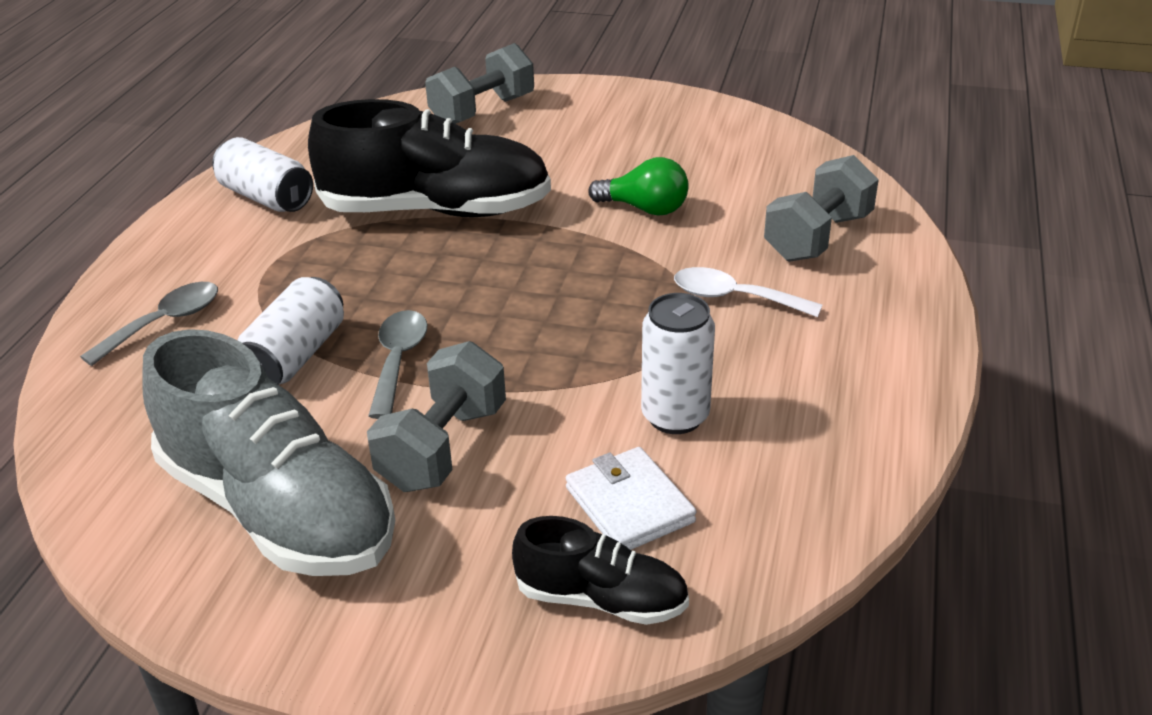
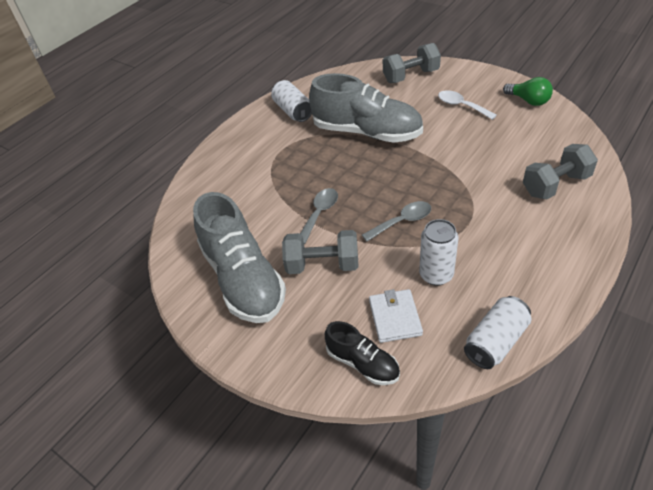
camera: 25 degrees right, 10 degrees up
grey spoon [80,282,218,366] -> grey spoon moved to [362,201,431,242]
white can [238,277,344,385] -> white can moved to [464,296,531,369]
black shoe [308,99,551,217] -> grey shoe [309,73,423,143]
grey dumbbell [367,341,506,492] -> grey dumbbell turned 45 degrees clockwise [282,230,358,274]
green light bulb [588,157,689,216] -> green light bulb moved to [503,77,553,106]
white spoon [674,267,822,317] -> white spoon moved to [438,90,497,120]

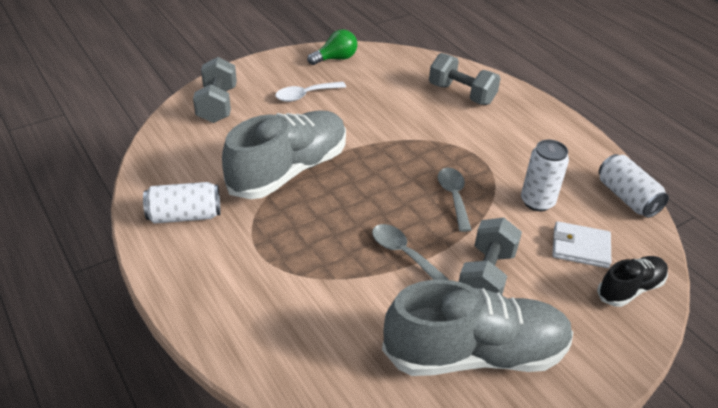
camera: 75 degrees left, 5 degrees down
grey dumbbell [523,144,598,199] -> grey dumbbell turned 45 degrees counterclockwise [429,53,501,105]

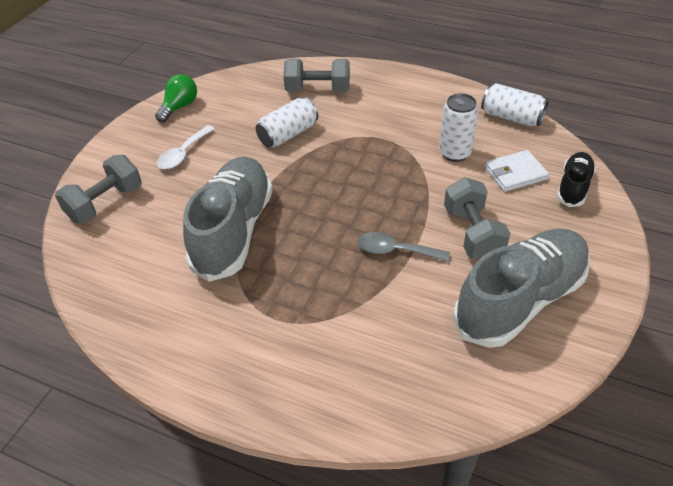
camera: 30 degrees left, 5 degrees up
white can [143,182,221,224] -> white can moved to [256,97,318,148]
grey dumbbell [193,57,237,123] -> grey dumbbell turned 75 degrees clockwise [55,155,142,224]
grey spoon [438,168,471,232] -> none

